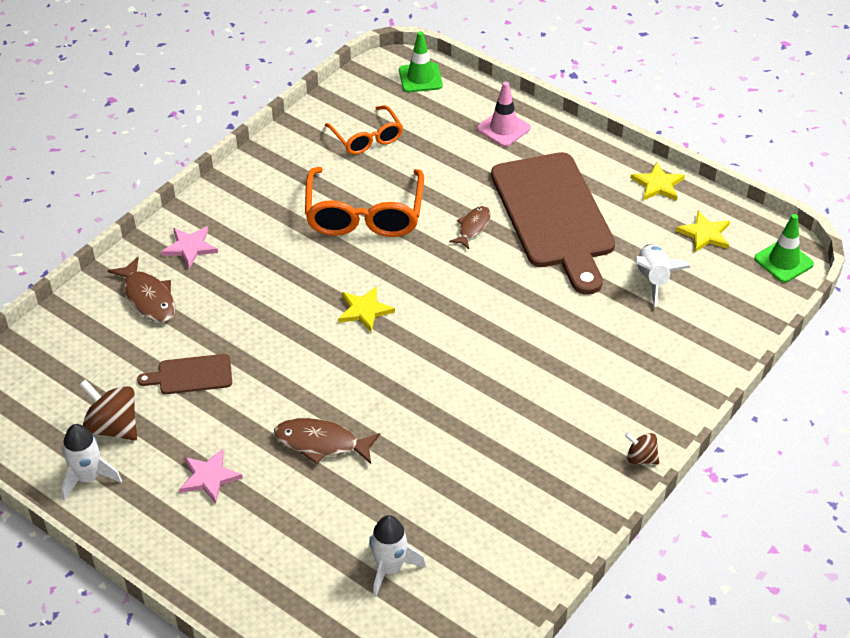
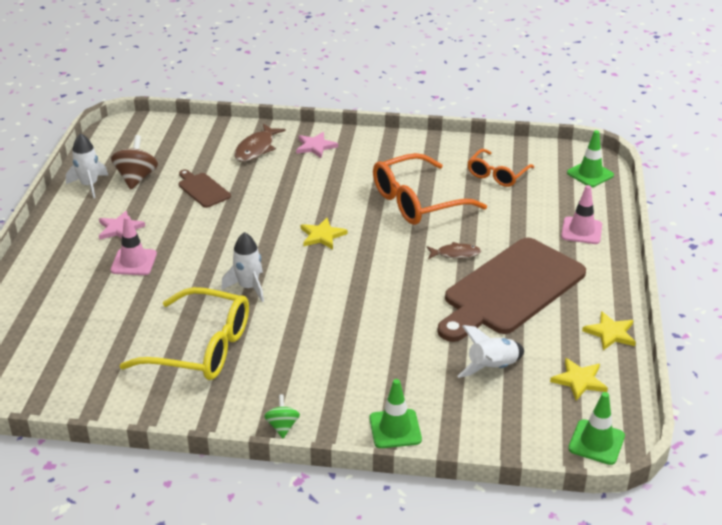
camera: 60 degrees right, 10 degrees down
brown fish [274,418,380,464] -> none
white rocket [369,515,426,597] -> white rocket moved to [221,232,264,302]
brown spinning top [625,432,659,465] -> green spinning top [264,394,300,438]
none -> pink traffic cone [111,216,157,275]
none -> yellow glasses [119,287,249,380]
none -> green traffic cone [369,379,422,448]

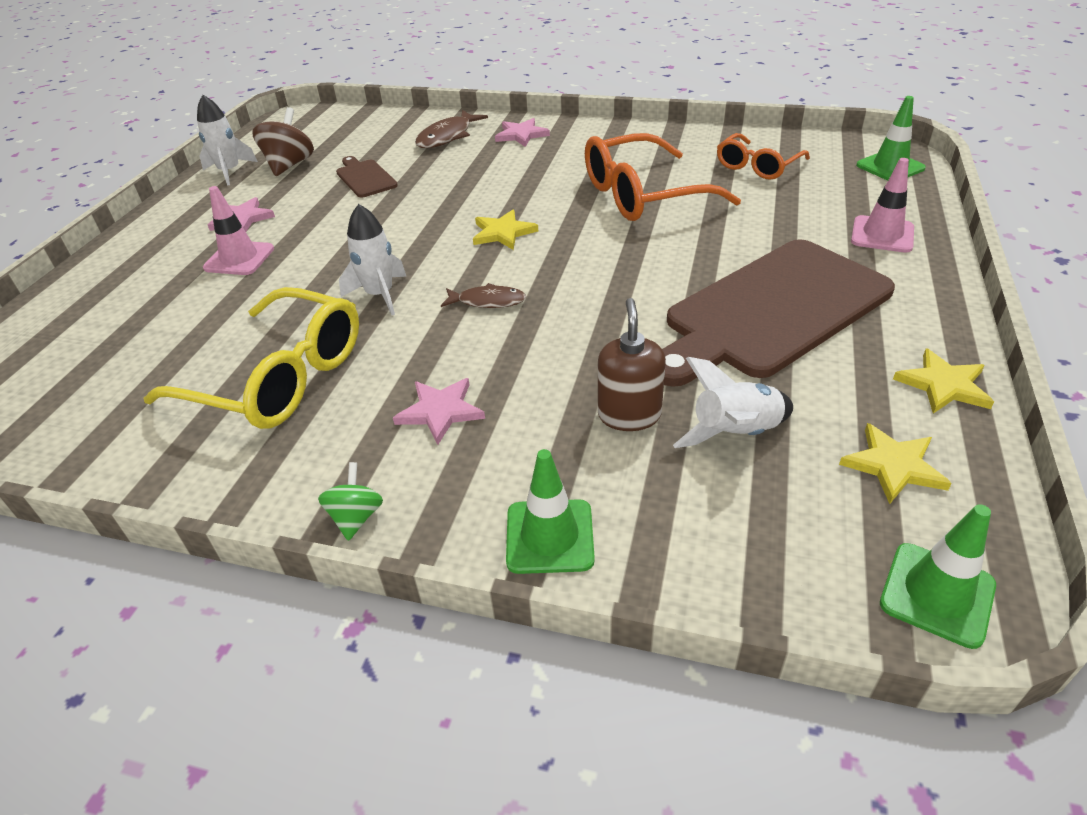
camera: 10 degrees right, 5 degrees up
brown fish [427,242,481,259] -> brown fish moved to [441,283,526,308]
none -> pink star [393,378,485,445]
none -> brown soap dispenser [598,298,666,431]

